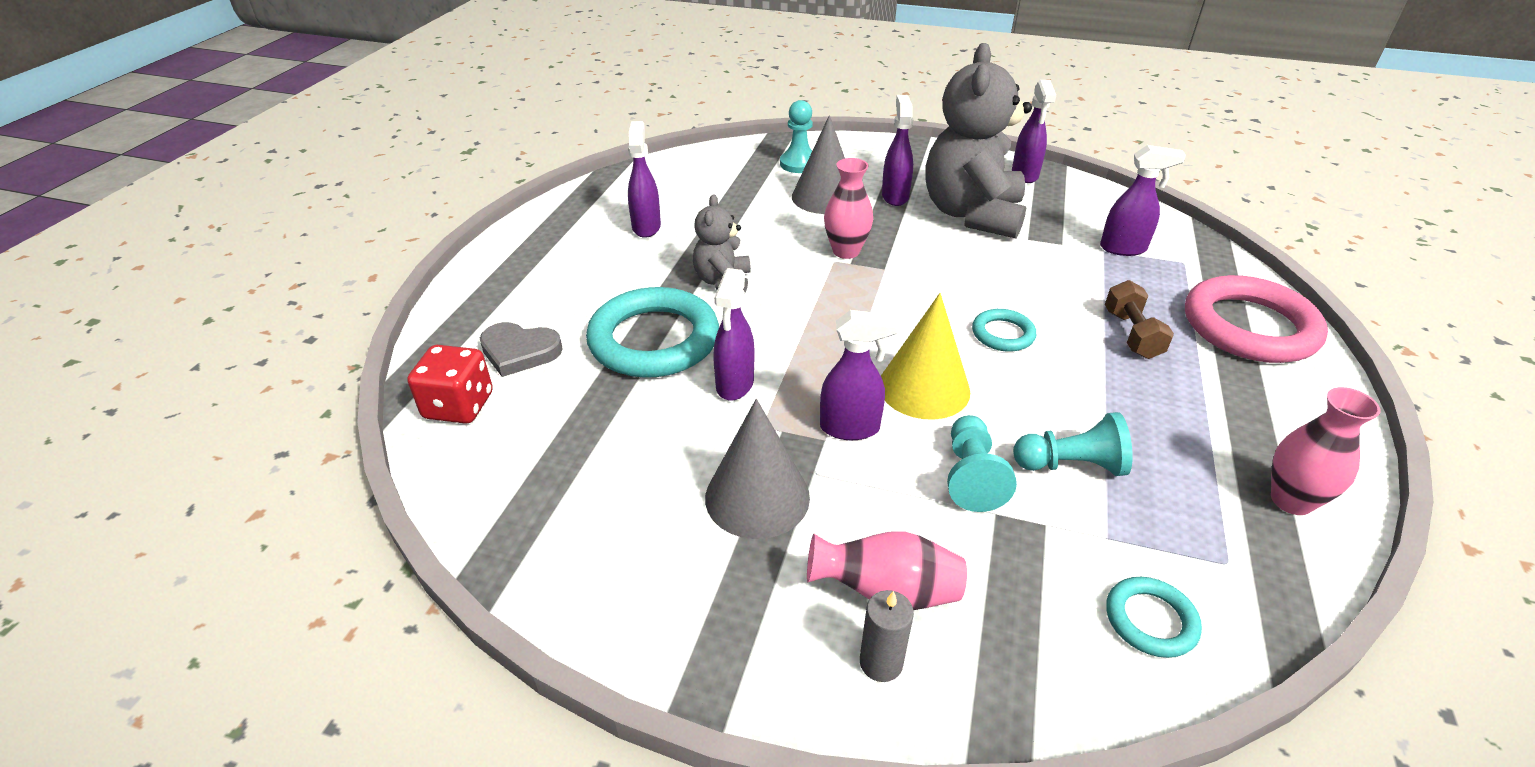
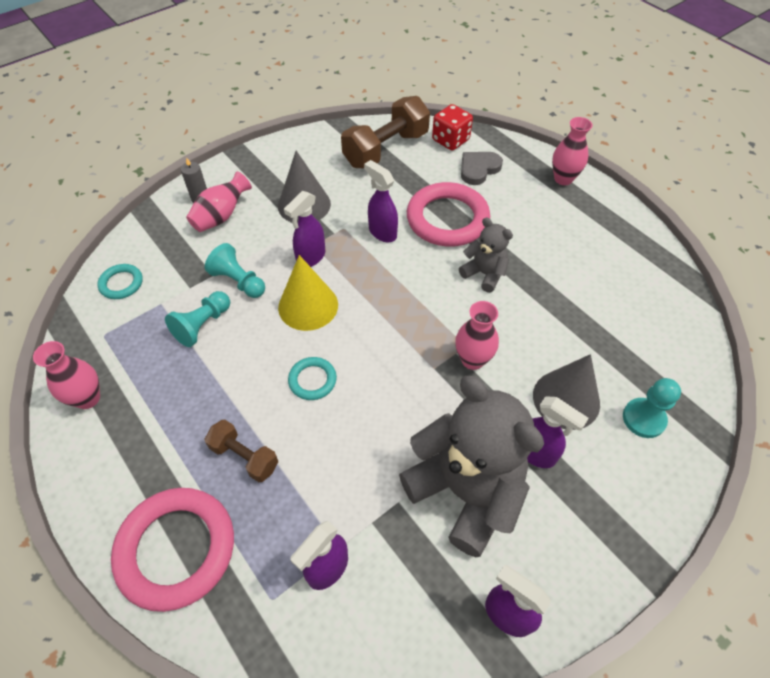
camera: 125 degrees right, 15 degrees up
turquoise ring [586,287,719,378] -> pink ring [407,182,490,247]
purple spray bottle [628,121,661,238] -> none
none -> brown dumbbell [341,96,430,168]
none -> pink vase [552,117,593,185]

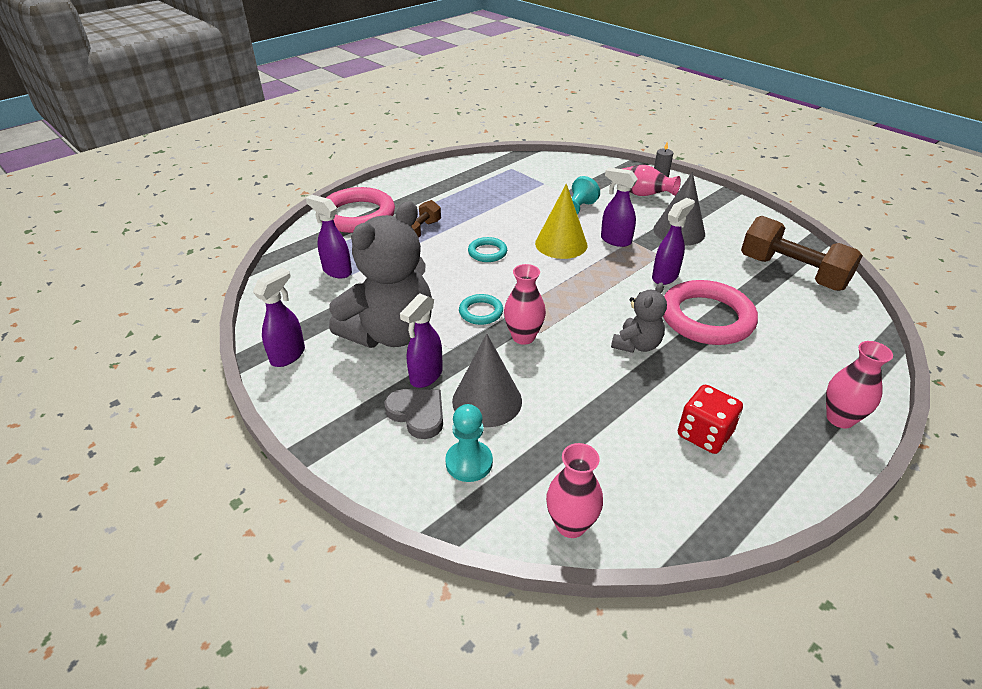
camera: 85 degrees right, 15 degrees down
pink vase [33,341,100,409] -> pink vase moved to [546,443,603,538]
turquoise ring [97,264,143,299] -> turquoise ring moved to [459,294,503,325]
turquoise pawn [165,291,230,347] -> none
red dice [432,104,473,151] -> red dice moved to [678,385,743,454]
grey heart [461,152,503,185] -> grey heart moved to [384,389,443,439]

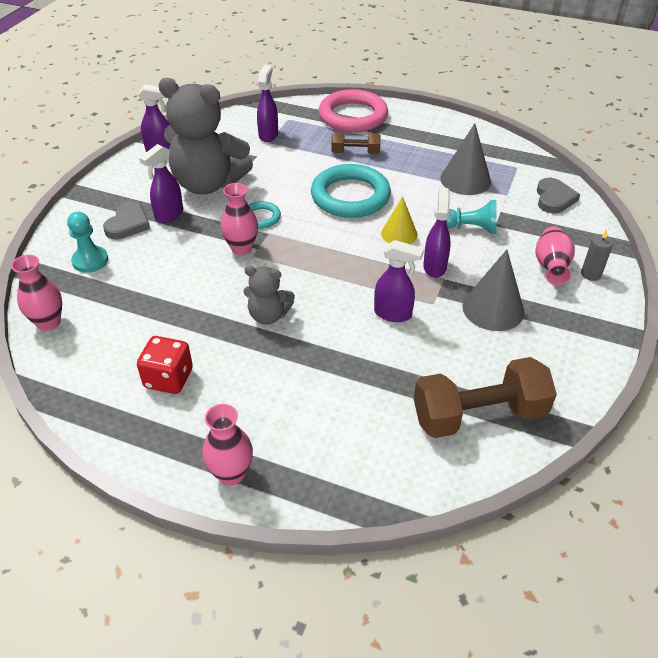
camera: 65 degrees right, 5 degrees up
purple spray bottle [400,293,443,388] -> purple spray bottle turned 60 degrees counterclockwise [139,144,183,223]
grey cone [452,334,522,427] -> grey cone moved to [440,123,491,195]
turquoise ring [468,237,507,262] -> turquoise ring [311,164,391,218], size x2.07
yellow cone [535,184,587,259] -> yellow cone [381,196,417,244], size x0.66
pink ring [663,280,758,345] -> none
brown dumbbell [741,216,863,291] -> brown dumbbell turned 60 degrees clockwise [414,357,557,438]
none -> grey heart [537,178,580,213]

